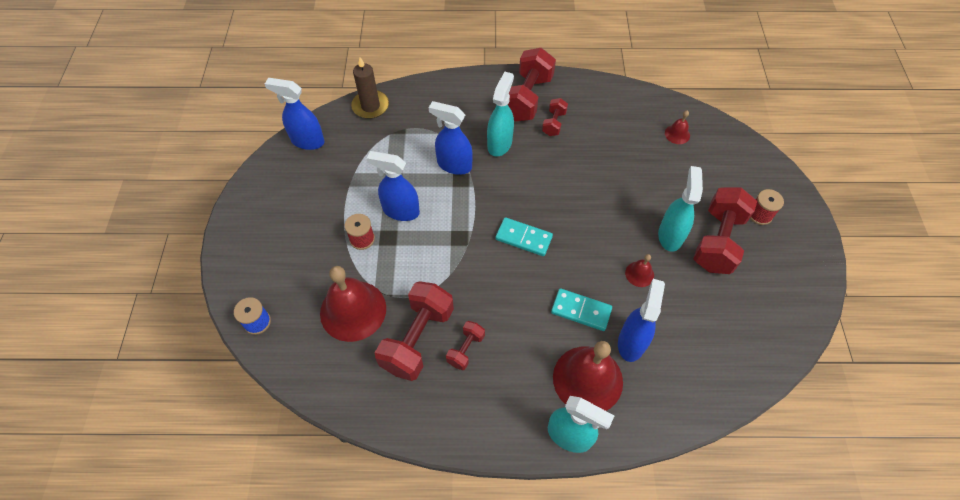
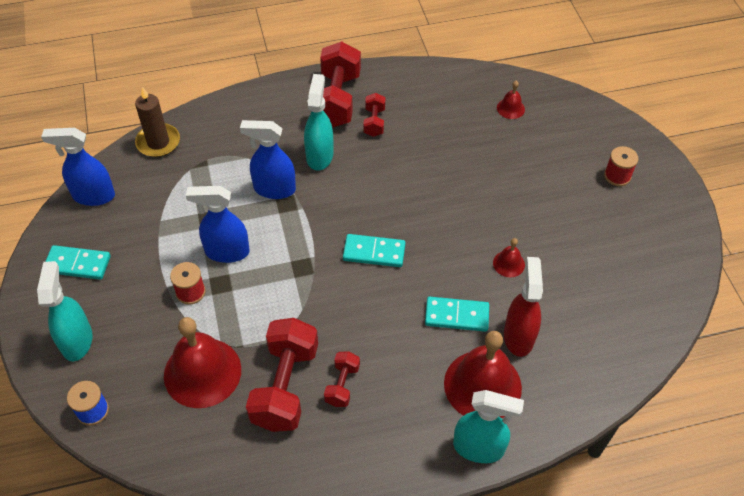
camera: 15 degrees left, 5 degrees down
blue spray bottle [618,279,665,362] -> red spray bottle [504,257,543,357]
turquoise spray bottle [658,166,703,252] -> turquoise spray bottle moved to [37,261,93,361]
red dumbbell [693,187,757,274] -> none
none -> turquoise domino [45,245,111,280]

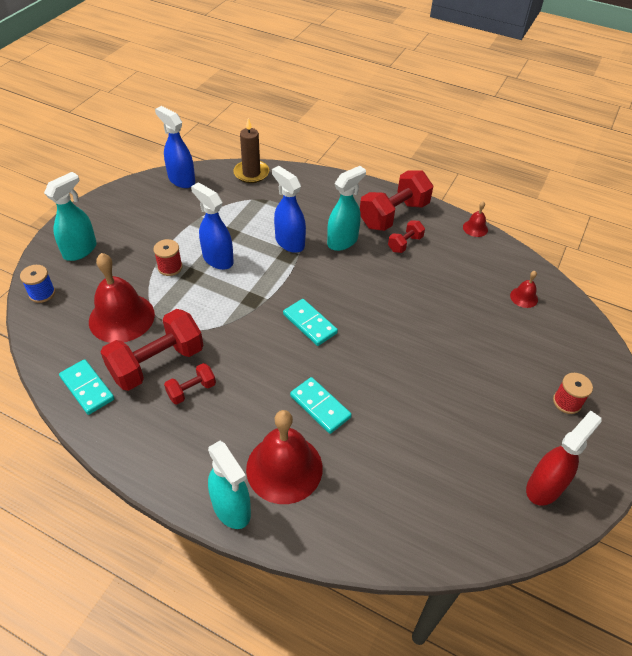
camera: 40 degrees right, 5 degrees down
turquoise domino [45,245,111,280] -> turquoise domino moved to [59,359,114,415]
red bell [493,238,525,277] -> red bell moved to [463,201,488,237]
red spray bottle [504,257,543,357] -> red spray bottle moved to [526,410,602,506]

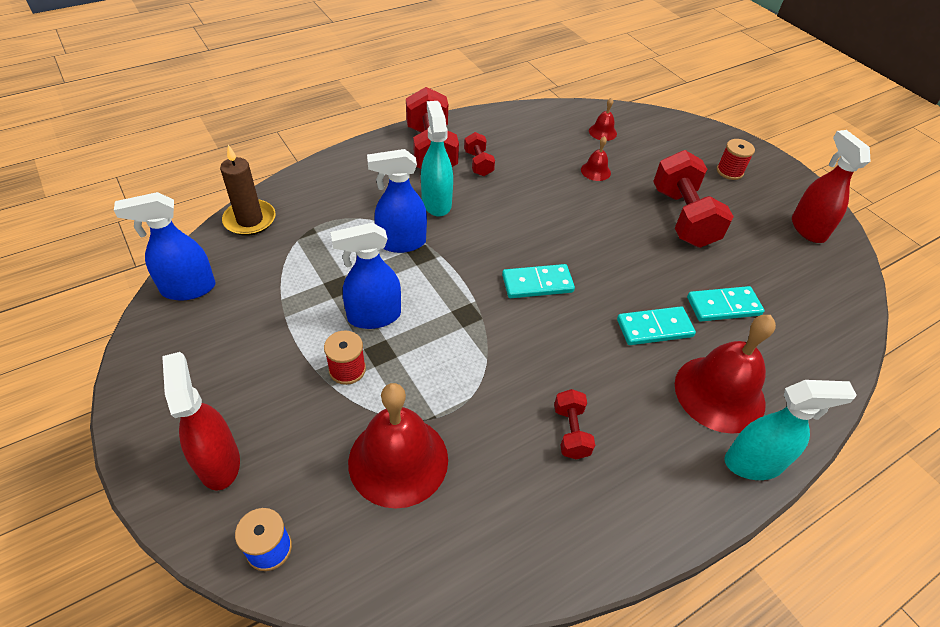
camera: 60 degrees left, 0 degrees up
turquoise spray bottle [44,172,97,261] -> red spray bottle [162,352,240,491]
turquoise domino [59,359,114,415] -> turquoise domino moved to [687,286,765,322]
red dumbbell [100,309,203,391] -> red dumbbell moved to [653,150,734,248]
red bell [463,201,488,237] -> red bell moved to [581,136,611,181]

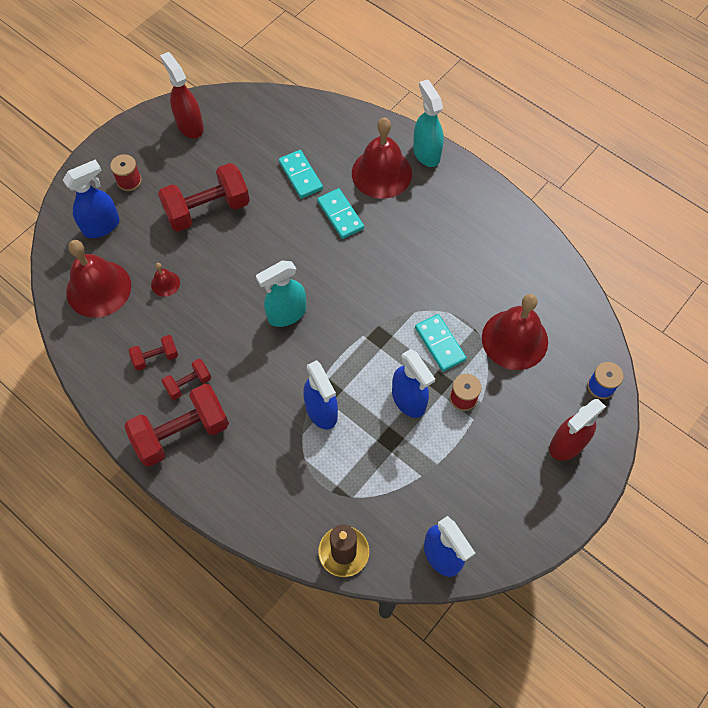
camera: 105 degrees left, 15 degrees up
turquoise spray bottle [421,101,453,216] -> turquoise spray bottle moved to [256,261,306,327]
turquoise domino [502,264,575,298] -> turquoise domino moved to [415,314,467,372]
red dumbbell [554,389,595,459] -> red dumbbell moved to [129,335,178,371]
red bell [589,97,617,141] -> red bell [66,240,131,318], size x2.22
red spray bottle [792,130,870,243] -> red spray bottle turned 90 degrees clockwise [160,52,204,139]
none -> blue spray bottle [63,160,120,238]

